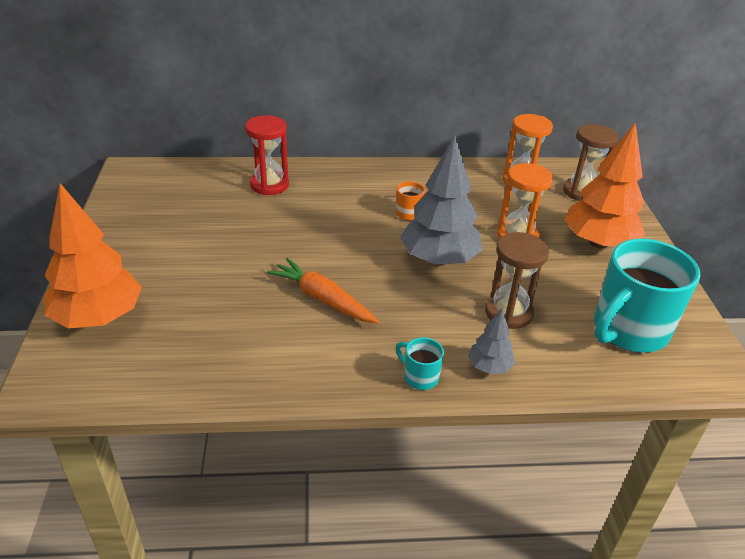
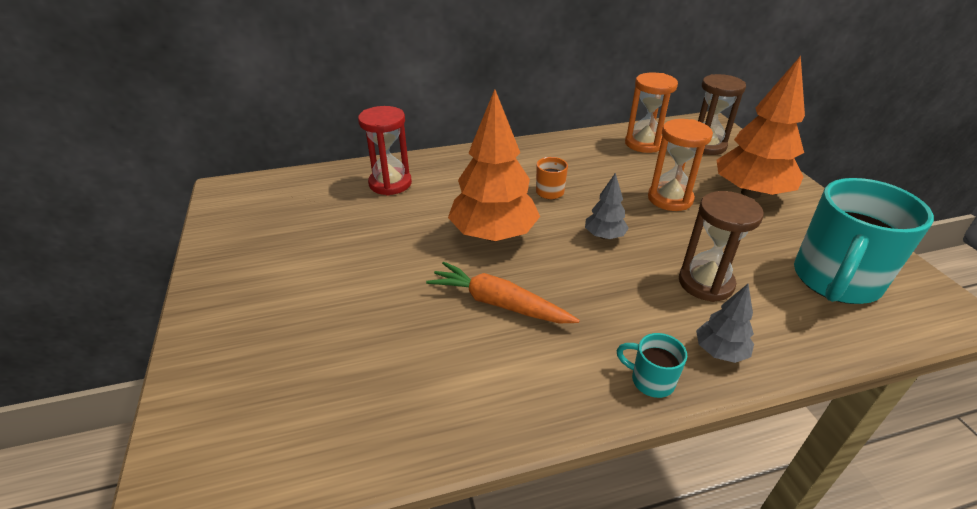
camera: 10 degrees left, 0 degrees up
orange tree [44,183,142,328] -> orange tree moved to [448,89,540,242]
grey tree [400,136,482,266] -> grey tree [585,173,629,240], size x0.48

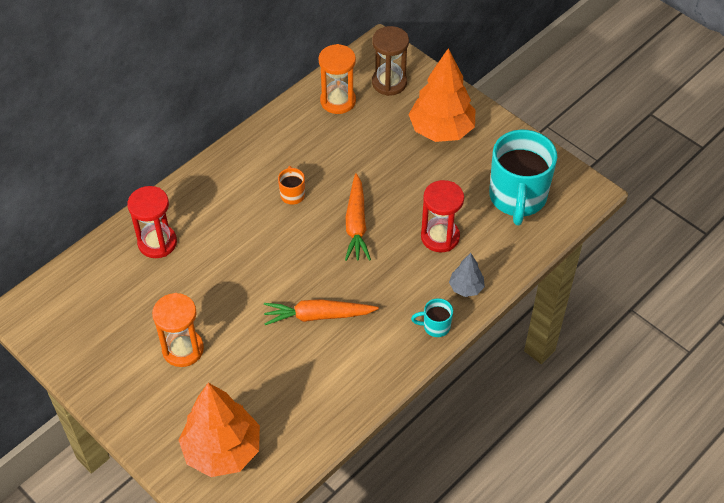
camera: 30 degrees left, 15 degrees up
orange tree [448,89,540,242] -> orange tree moved to [179,383,260,477]
grey tree [585,173,629,240] -> orange carrot [345,173,371,261]
orange hourglass [648,119,713,211] -> orange hourglass moved to [152,293,204,367]
brown hourglass [679,191,764,302] -> red hourglass [421,180,464,252]

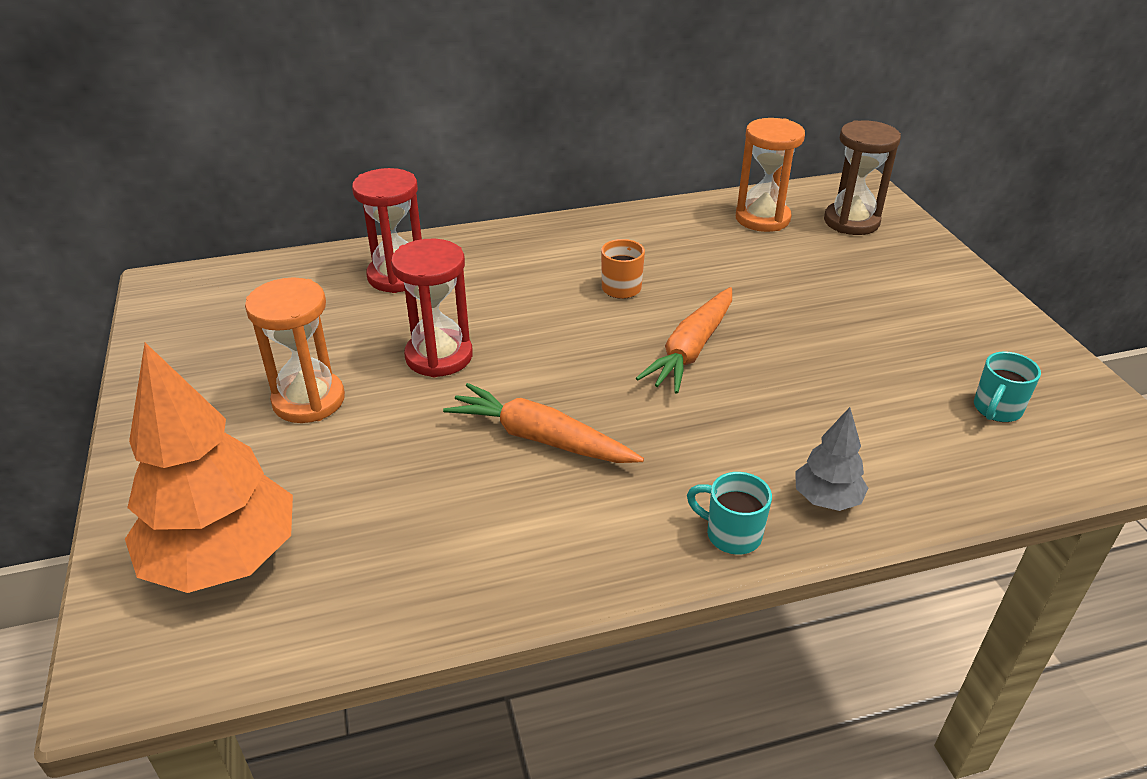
camera: 30 degrees right, 15 degrees down
orange tree [408,48,475,142] -> none
red hourglass [421,180,464,252] -> red hourglass moved to [391,238,473,377]
turquoise mug [489,130,557,225] -> turquoise mug [974,352,1041,422], size x0.43

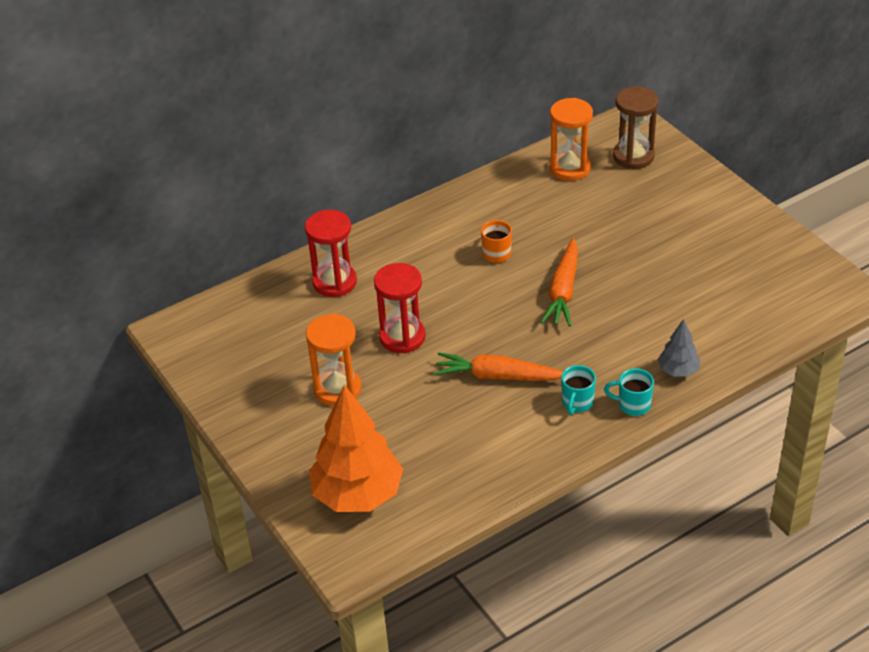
camera: 15 degrees left, 5 degrees up
turquoise mug [974,352,1041,422] -> turquoise mug moved to [561,365,596,415]

